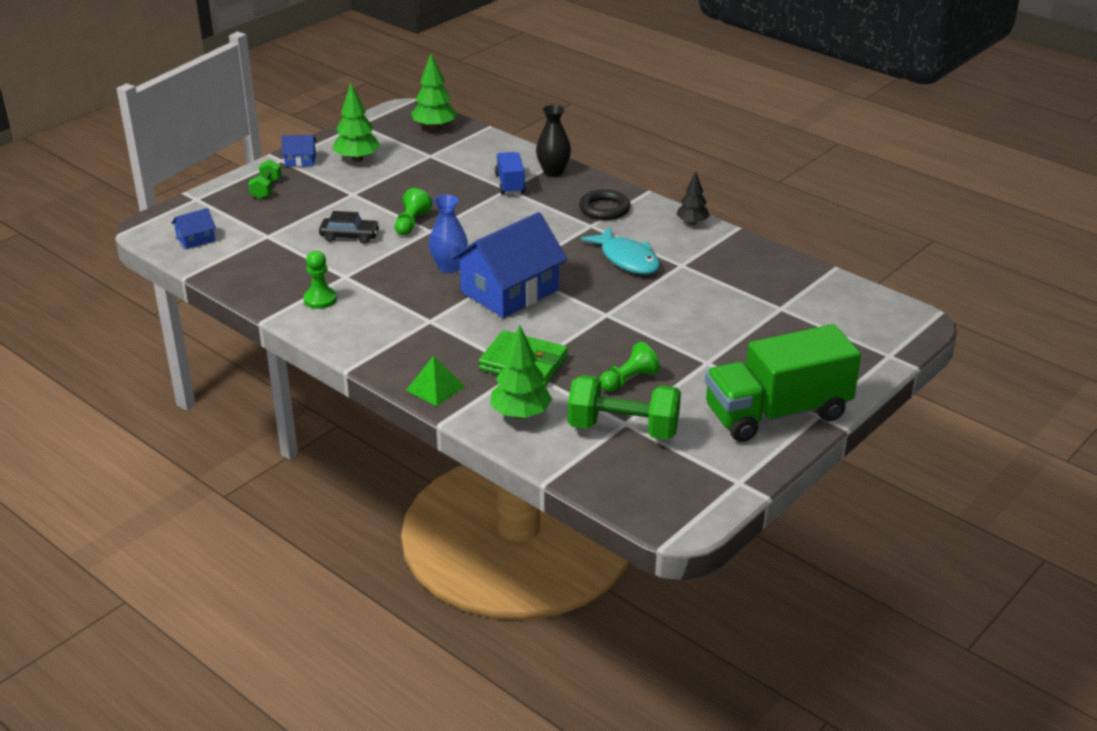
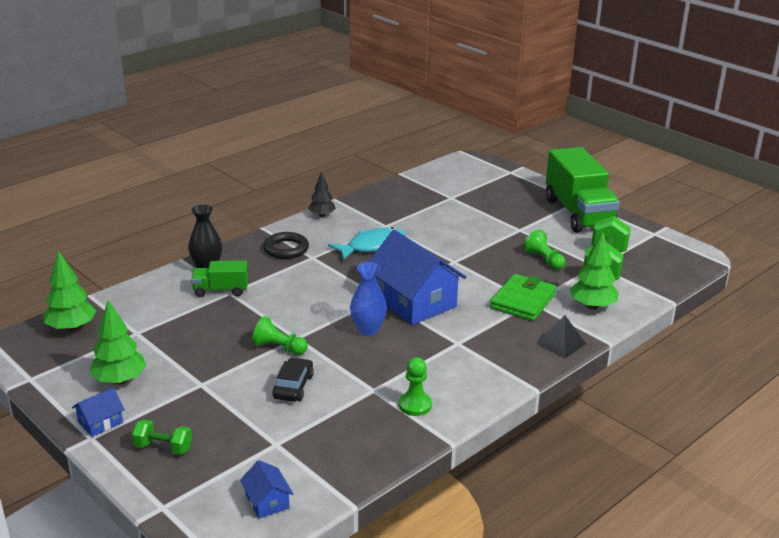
camera: 85 degrees left, 5 degrees down
blue house [282,135,317,167] -> blue house turned 45 degrees clockwise [72,388,125,437]
green pyramid [406,356,465,406] -> black pyramid [536,315,586,358]
blue truck [495,152,526,194] -> green truck [191,260,248,297]

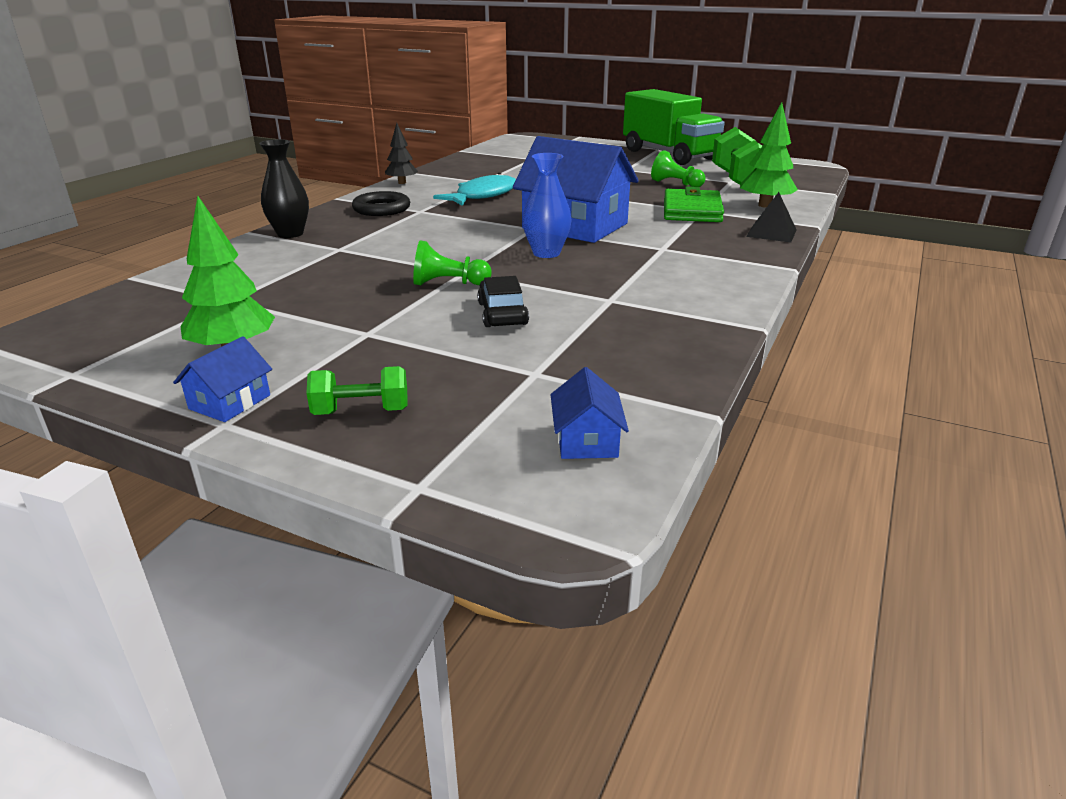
camera: 20 degrees left, 0 degrees up
green tree [44,251,96,332] -> none
green truck [191,260,248,297] -> none
blue house [240,460,293,518] -> blue house turned 45 degrees clockwise [550,367,629,459]
green pawn [399,357,432,416] -> none

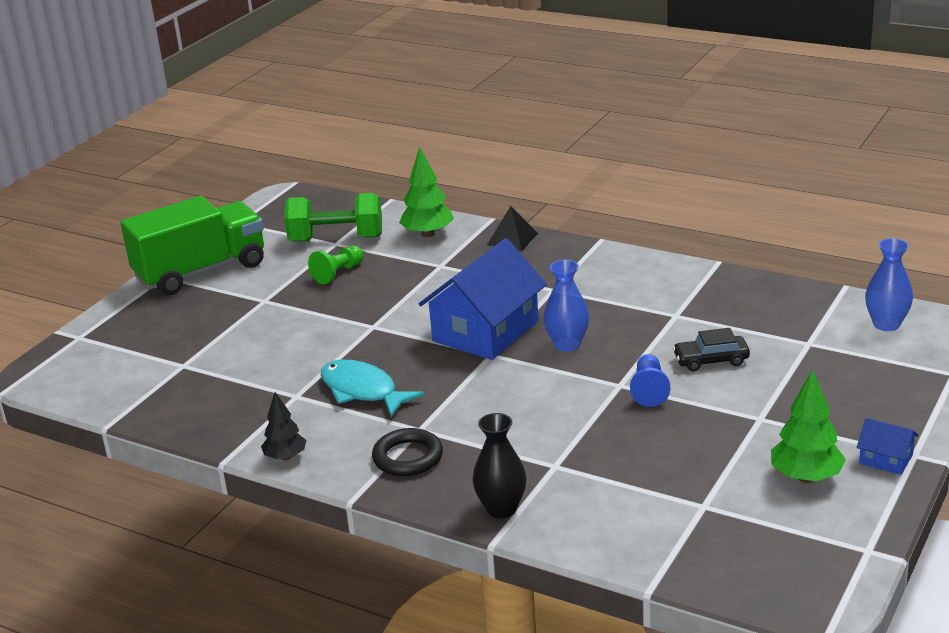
camera: 85 degrees left, 0 degrees up
green dumbbell [306,366,408,415] -> none
green pawn [413,241,492,285] -> blue pawn [630,354,670,407]
blue house [550,367,629,459] -> blue vase [865,238,913,331]
green wallet [664,186,724,222] -> none

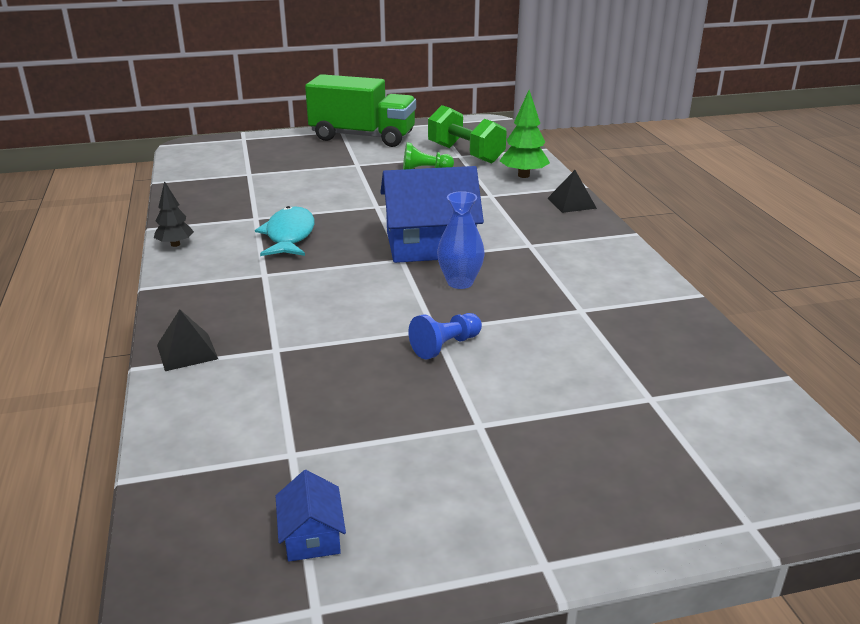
camera: 45 degrees right, 0 degrees up
black ring [372,428,443,476] -> none
black vase [472,413,526,518] -> black pyramid [157,309,218,371]
black car [673,328,750,371] -> none
green tree [771,369,846,483] -> none
blue house [857,418,919,475] -> blue house moved to [276,470,346,562]
blue vase [865,238,913,331] -> none

